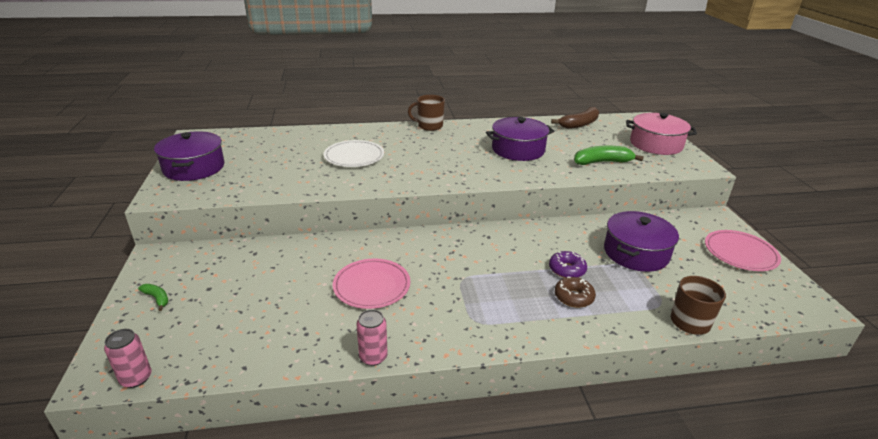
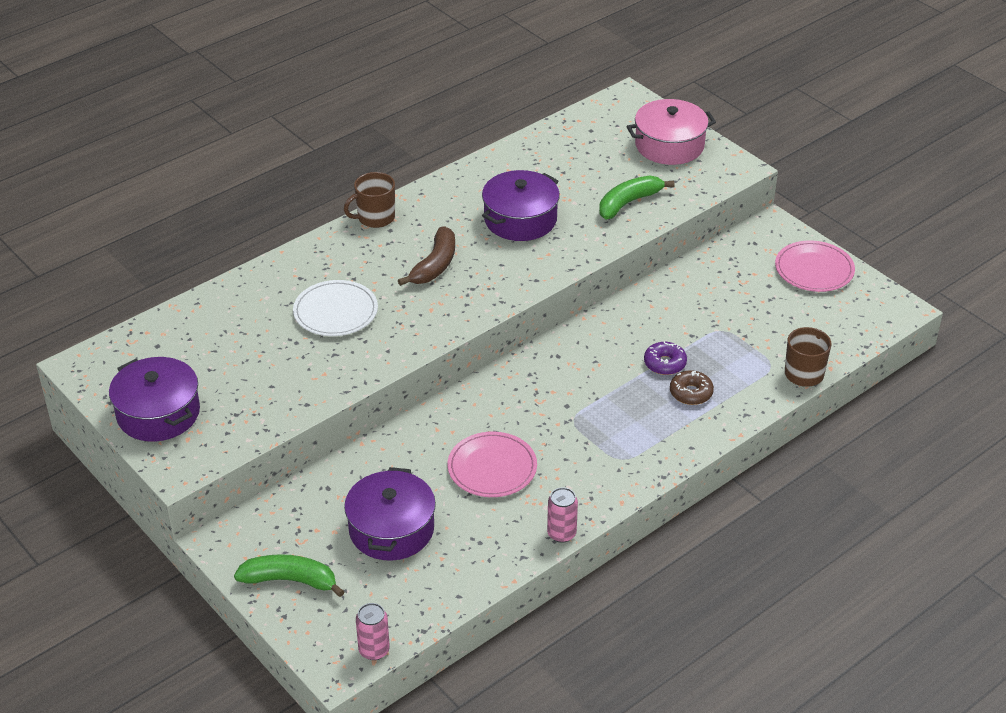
camera: 30 degrees left, 10 degrees up
green banana [138,284,169,311] -> green banana [234,554,345,597], size x1.96
brown banana [551,107,599,129] -> brown banana moved to [398,227,455,286]
purple pot [604,211,679,272] -> purple pot moved to [344,467,436,561]

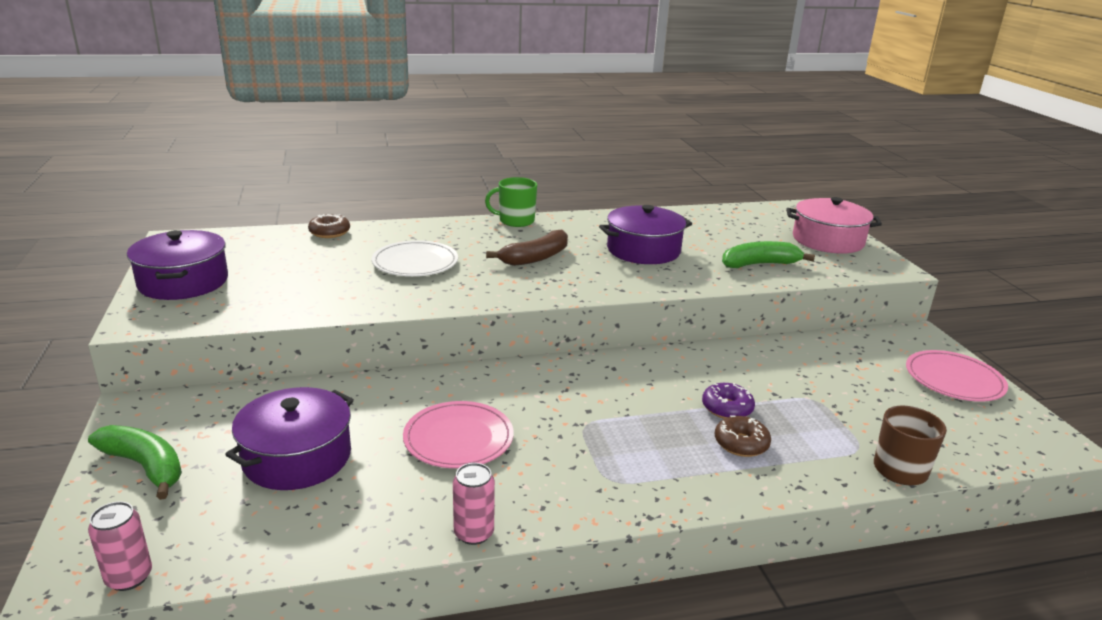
camera: 25 degrees right, 15 degrees down
brown mug [344,172,395,228] -> green mug [485,177,537,227]
none -> brown donut [308,214,350,238]

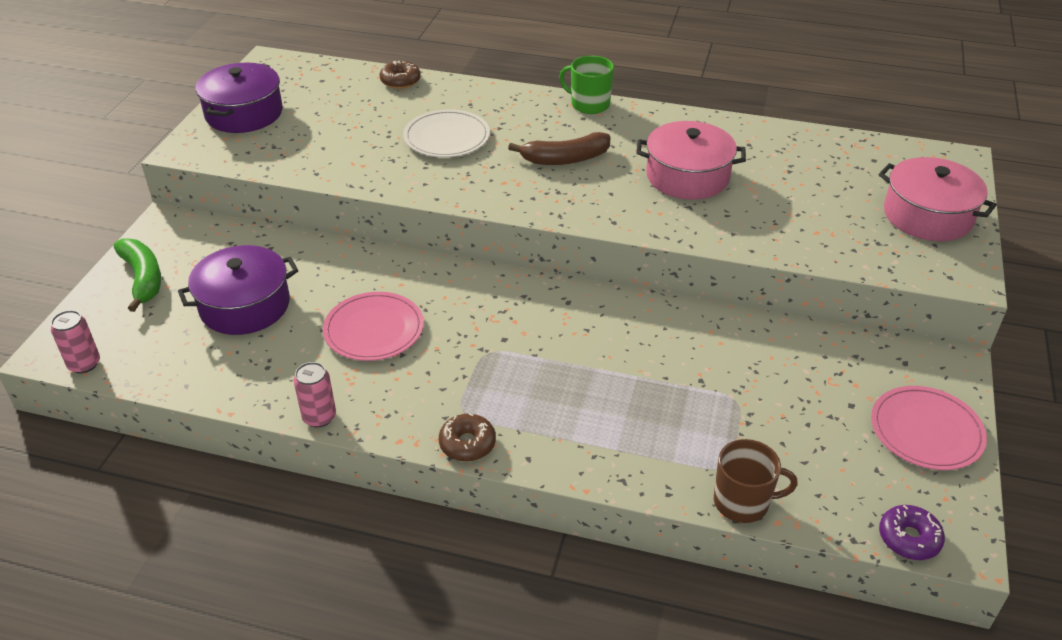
camera: 30 degrees right, 15 degrees up
purple pot [599,205,692,264] -> pink pot [636,121,746,200]
purple donut [702,383,755,419] -> purple donut moved to [879,505,945,560]
brown donut [715,415,771,457] -> brown donut moved to [439,413,496,462]
green banana [722,241,815,268] -> none

